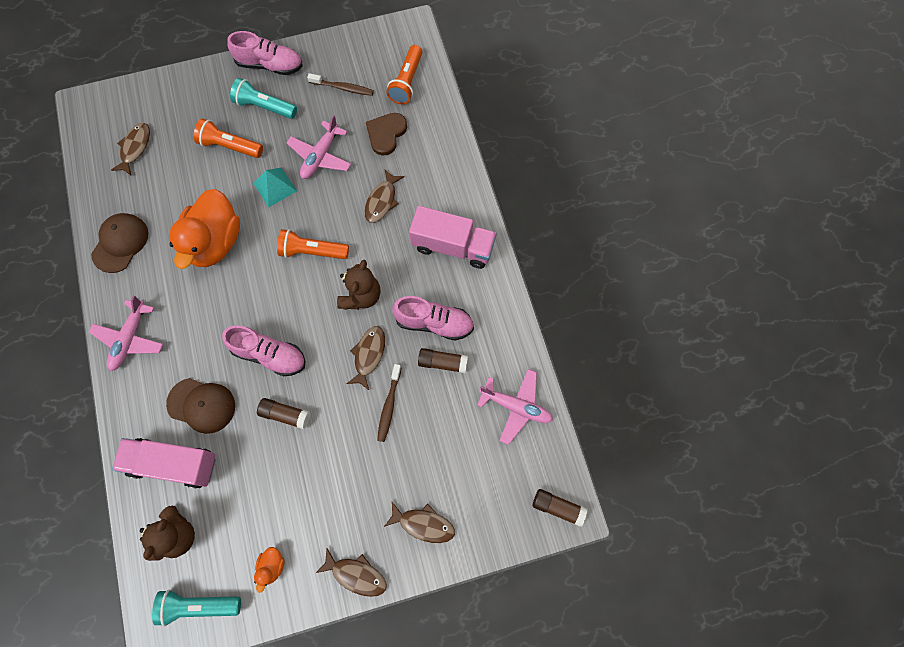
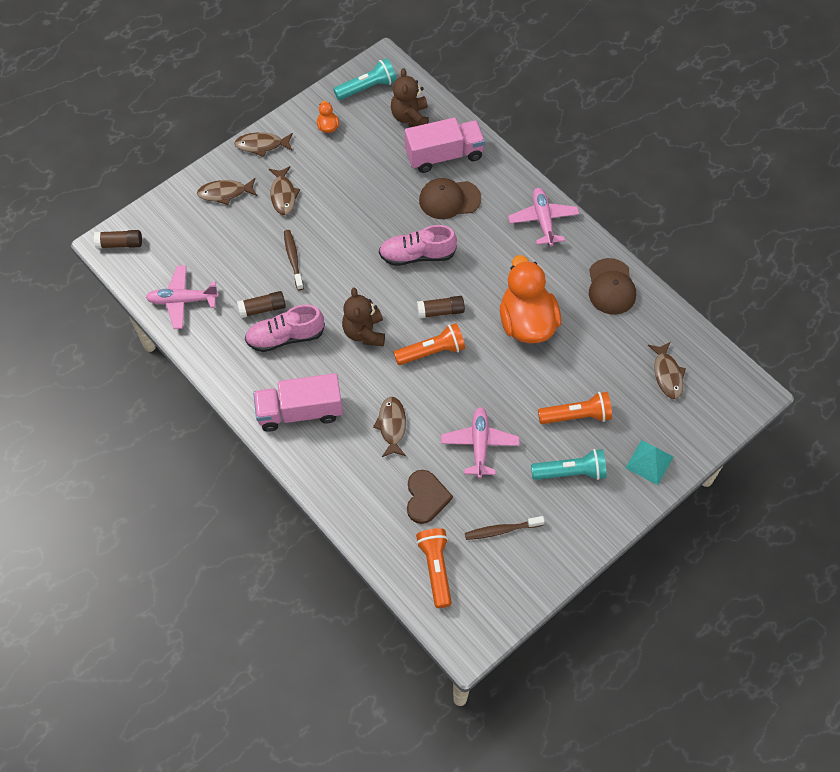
camera: 155 degrees right, 10 degrees down
pink shoe [228,31,303,75] -> none
turquoise pyramid [253,168,297,207] -> turquoise pyramid moved to [626,440,673,485]
brown glue stick [257,398,310,429] -> brown glue stick moved to [417,296,465,319]
brown fish [346,326,385,390] -> brown fish moved to [269,166,300,215]

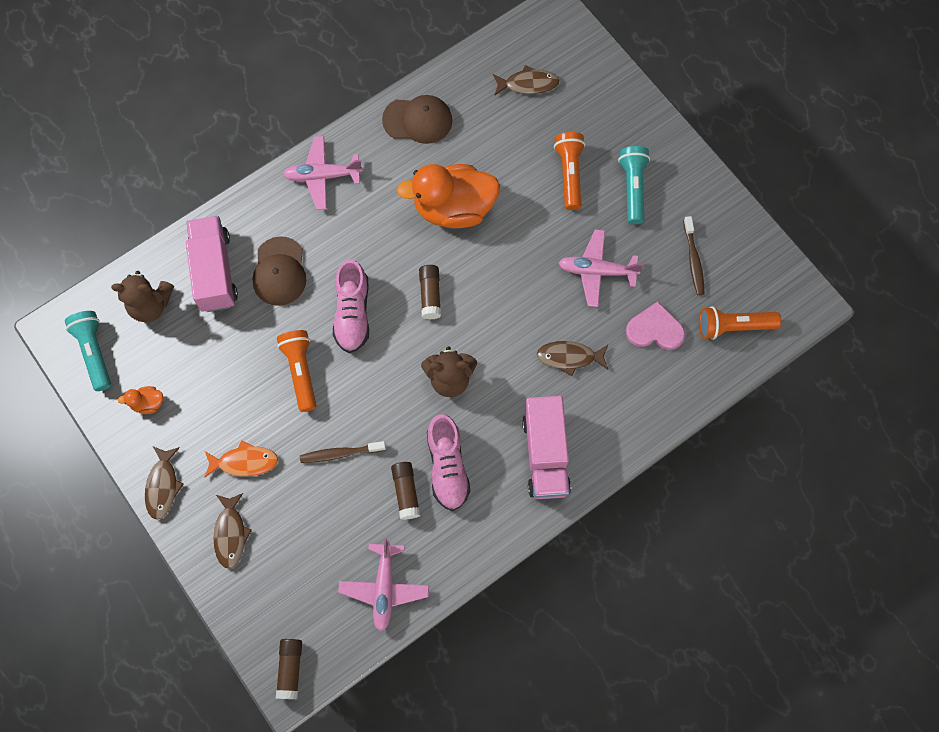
camera: 85 degrees left, 10 degrees up
brown fish [269,166,300,215] -> orange fish [204,440,278,478]
orange flashlight [393,323,465,365] -> orange flashlight moved to [277,330,316,412]
brown heart [407,470,453,524] -> pink heart [626,302,685,350]
turquoise pyramid [626,440,673,485] -> none

